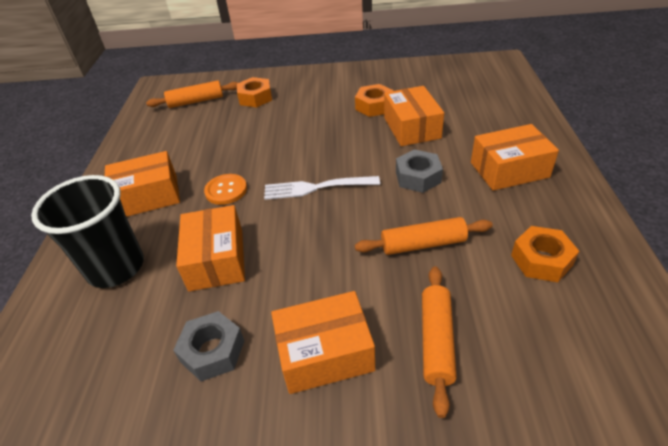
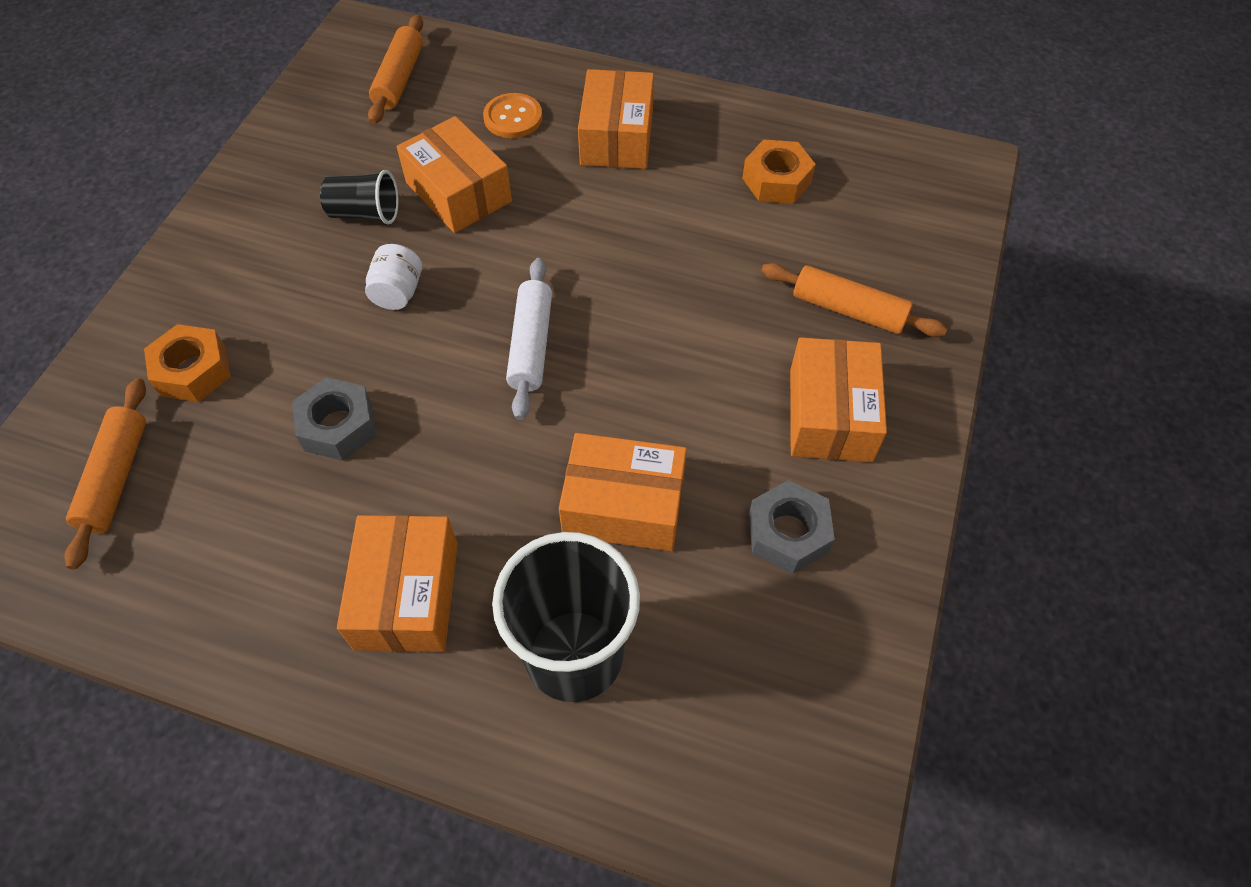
camera: 75 degrees left, 15 degrees up
orange button [204,174,247,205] -> orange button moved to [483,93,542,138]
white fork [264,176,380,200] -> white rolling pin [506,258,552,420]
orange nut [355,84,394,117] -> black cup [320,170,398,225]
orange rolling pin [355,217,493,255] -> orange rolling pin moved to [368,15,423,124]
orange box [384,86,444,146] -> orange box turned 45 degrees clockwise [397,116,512,233]
grey nut [396,149,443,193] -> grey nut moved to [292,377,376,461]
none -> white jar [365,244,422,310]

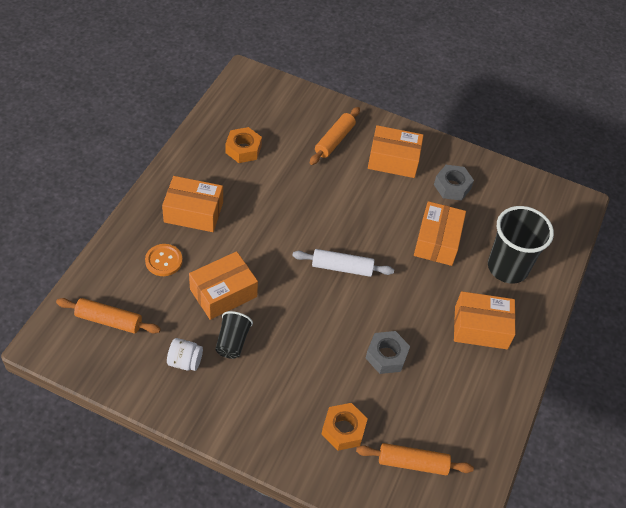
camera: 90 degrees left, 5 degrees down
white jar [365,244,422,310] -> white jar moved to [167,338,203,371]

